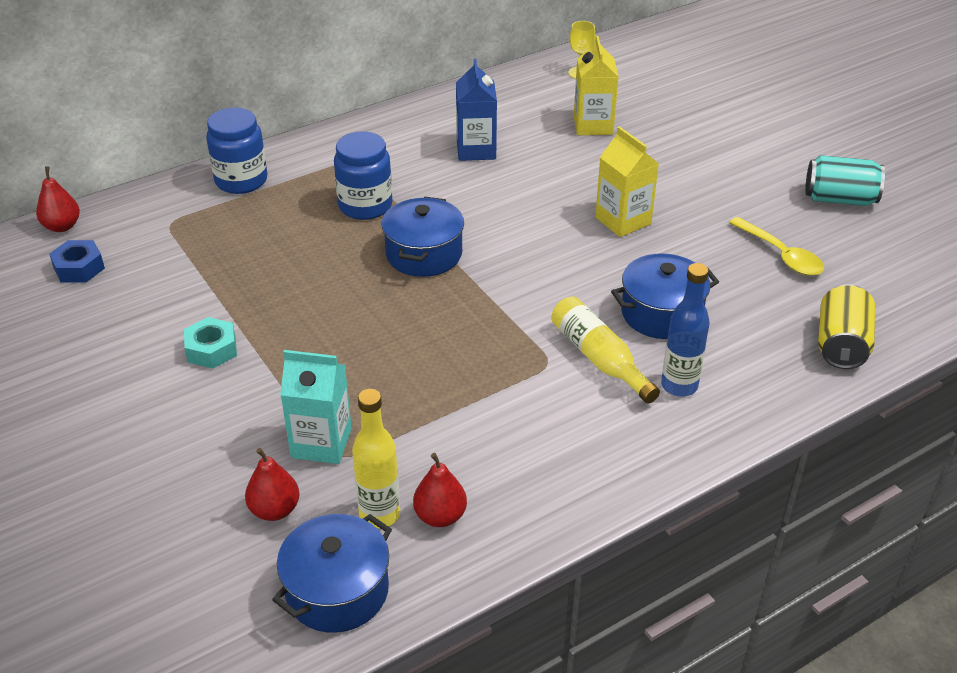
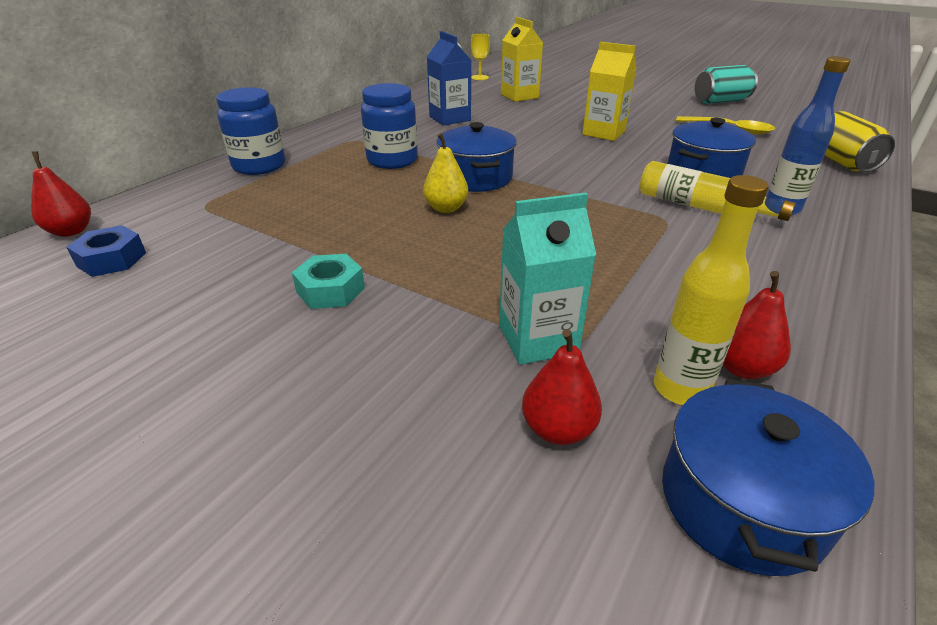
camera: 25 degrees left, 5 degrees down
none -> yellow pear [423,133,468,213]

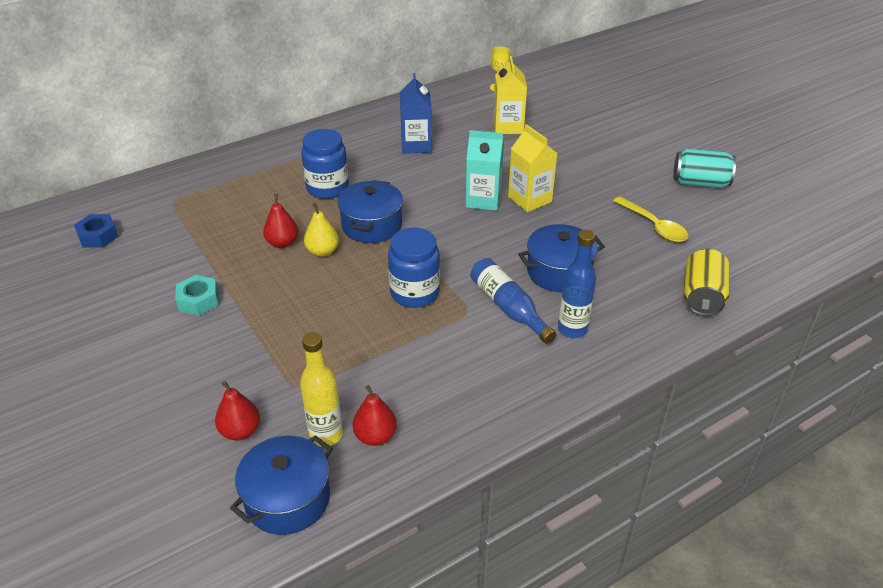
camera: 25 degrees right, 5 degrees up
red pear [31,151,91,237] -> red pear moved to [263,194,298,248]
blue jar [216,87,285,175] -> blue jar moved to [388,228,440,308]
turquoise carton [499,192,596,365] -> turquoise carton moved to [465,130,504,211]
yellow bottle [640,161,796,221] -> blue bottle [471,258,556,344]

